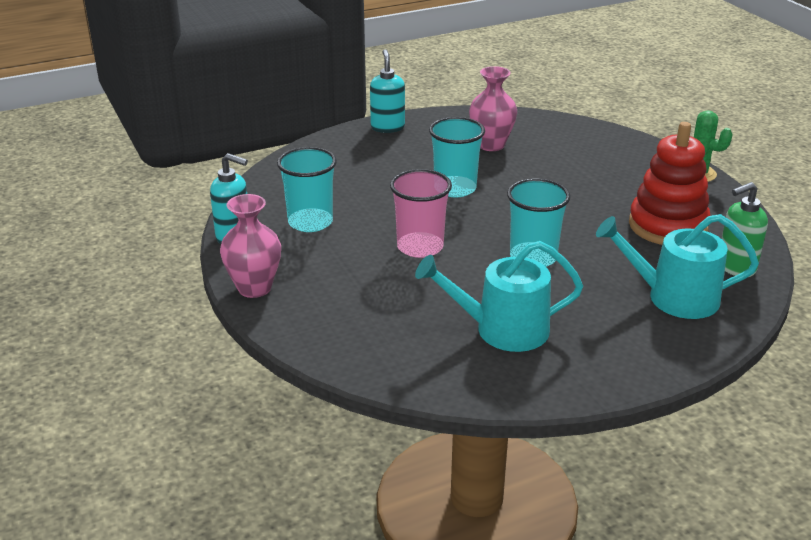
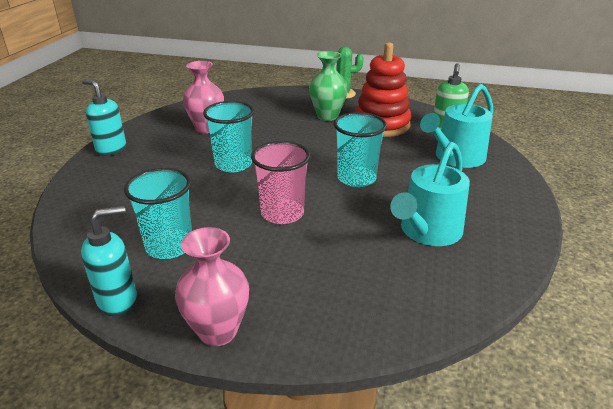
camera: 50 degrees left, 0 degrees up
none -> green vase [309,51,348,121]

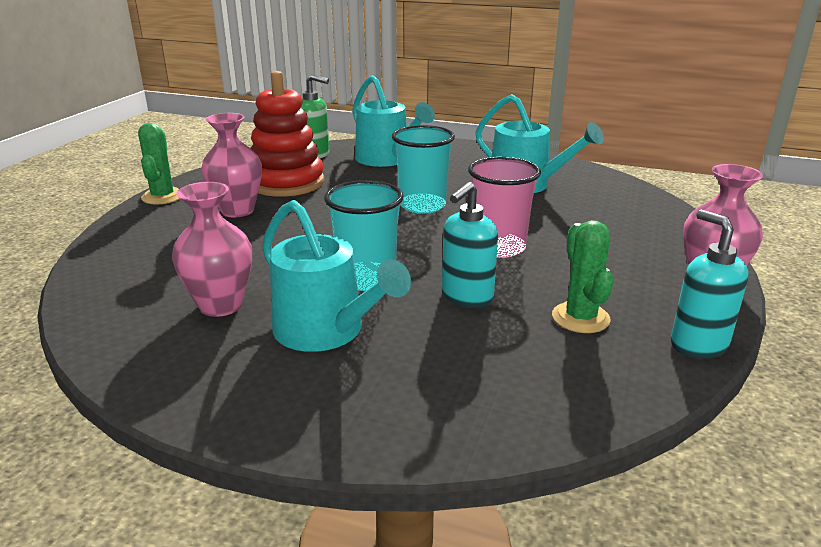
camera: 85 degrees left, 5 degrees down
turquoise soap dispenser [82,79,126,156] -> turquoise soap dispenser moved to [442,182,498,308]
turquoise cup [124,168,192,259] -> green cactus [552,220,614,333]
green vase [309,51,348,121] -> pink vase [201,113,262,217]
none -> turquoise watering can [262,200,411,352]

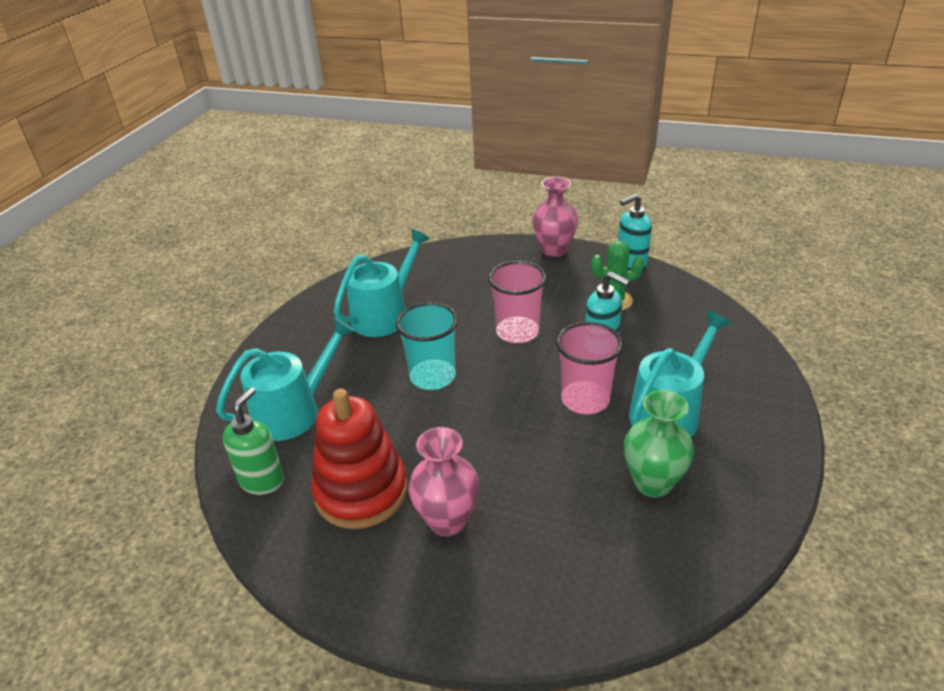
camera: 90 degrees left, 10 degrees up
green cactus [138,123,180,204] -> none
pink vase [172,182,252,317] -> green vase [624,390,694,498]
turquoise cup [324,180,404,291] -> pink cup [556,322,623,414]

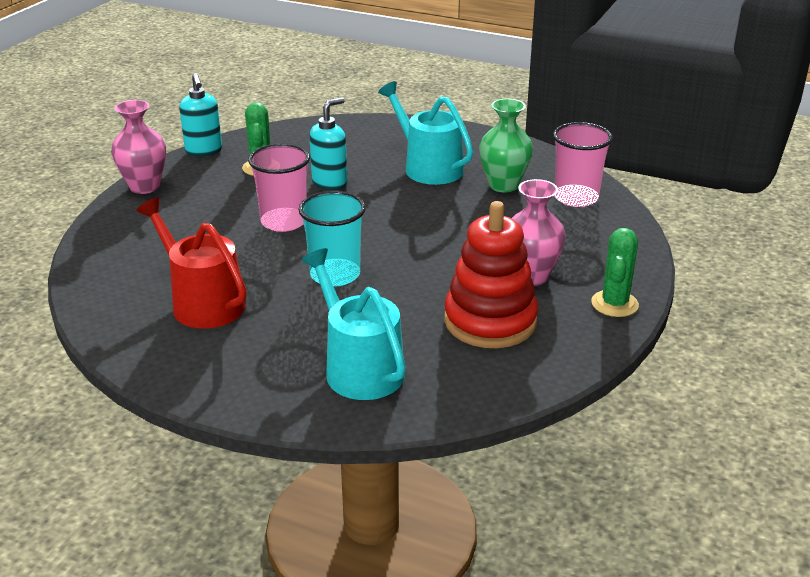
camera: 85 degrees left, 5 degrees down
green soap dispenser [223,387,284,495] -> none
turquoise watering can [334,229,430,337] -> red watering can [136,197,247,329]
pink cup [556,322,623,414] -> pink cup moved to [553,122,613,207]
none -> green cactus [591,228,639,317]

